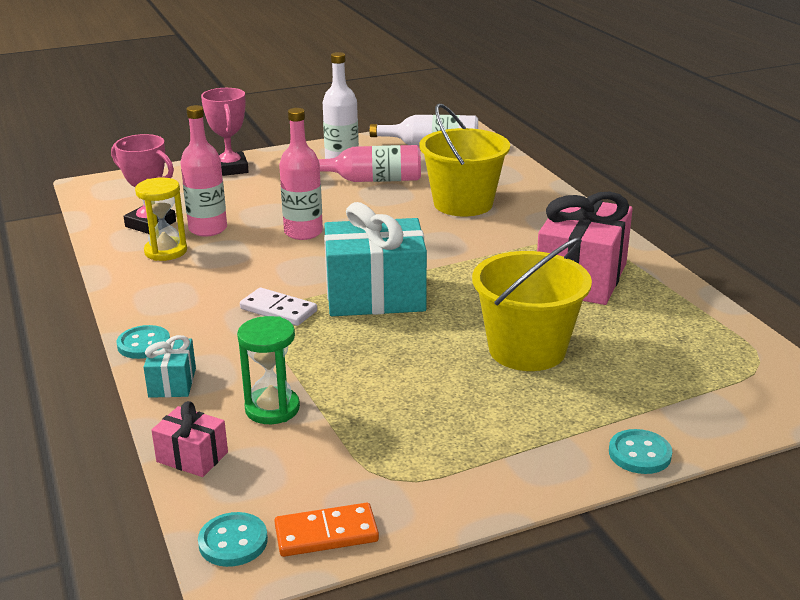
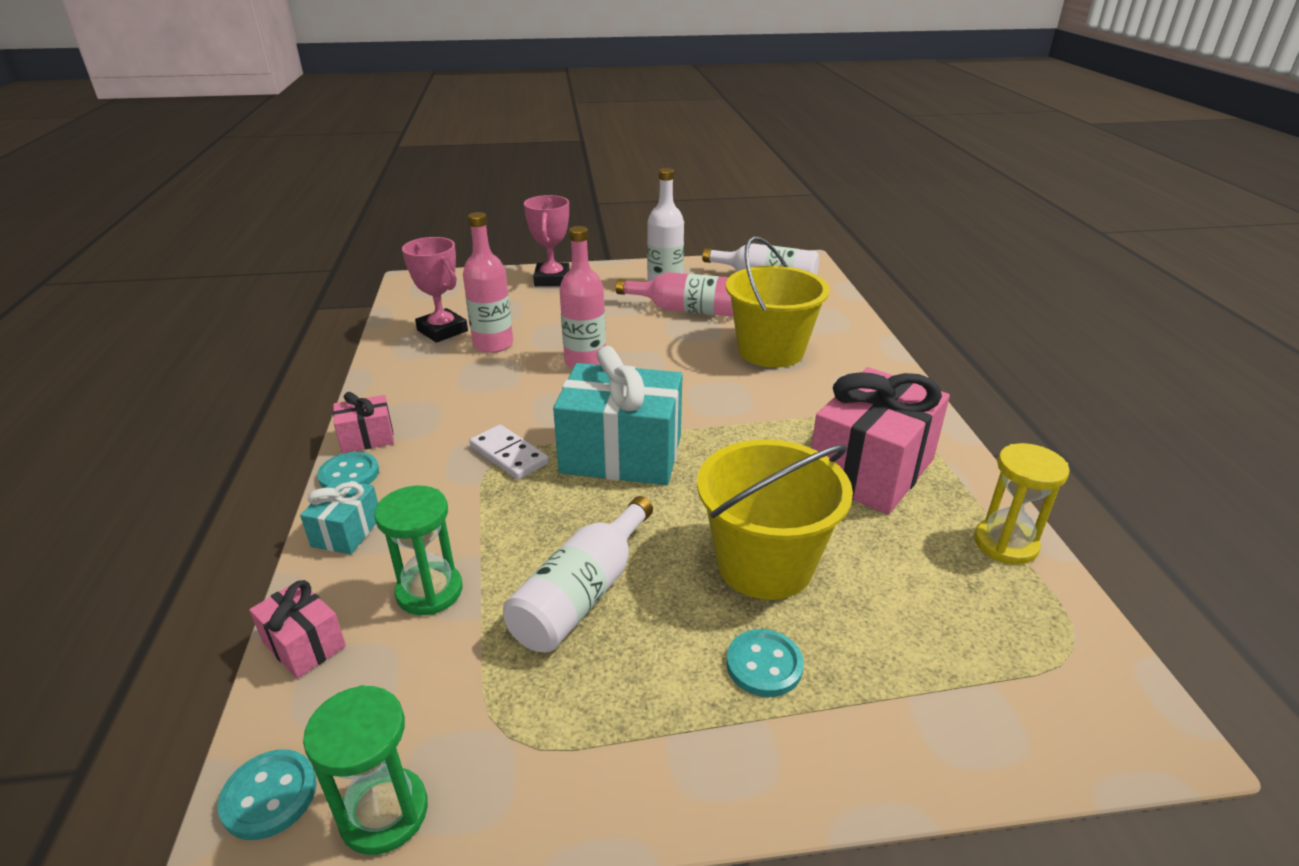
camera: 15 degrees right, 5 degrees up
yellow hourglass [135,178,187,261] -> yellow hourglass moved to [974,443,1070,565]
orange domino [274,503,379,557] -> green hourglass [303,685,428,855]
turquoise button [609,429,672,474] -> turquoise button moved to [726,629,804,697]
none -> pink gift [333,392,394,453]
none -> white bottle [503,496,653,653]

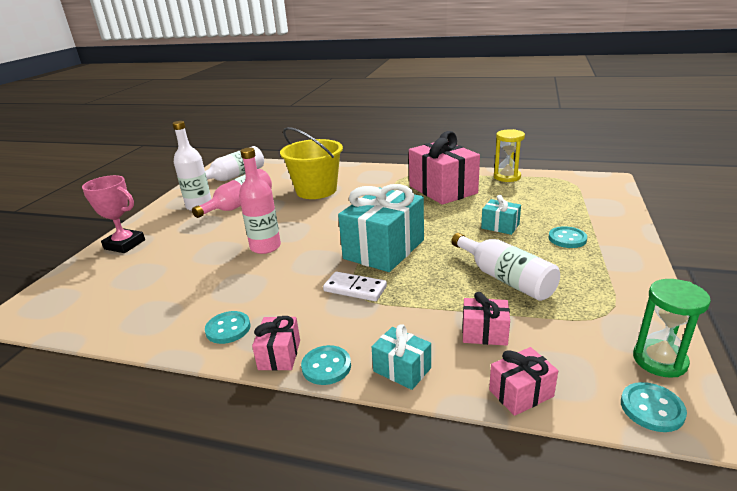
camera: 65 degrees left, 5 degrees down
green hourglass [374,486,463,615] -> pink gift [462,292,510,346]
pink trophy [402,237,468,343] -> none
pink bottle [463,212,513,353] -> none
white domino [469,425,549,480] -> white domino turned 45 degrees clockwise [323,272,387,301]
yellow bucket [697,439,853,600] -> turquoise gift [481,195,521,235]
none -> turquoise button [205,311,251,344]

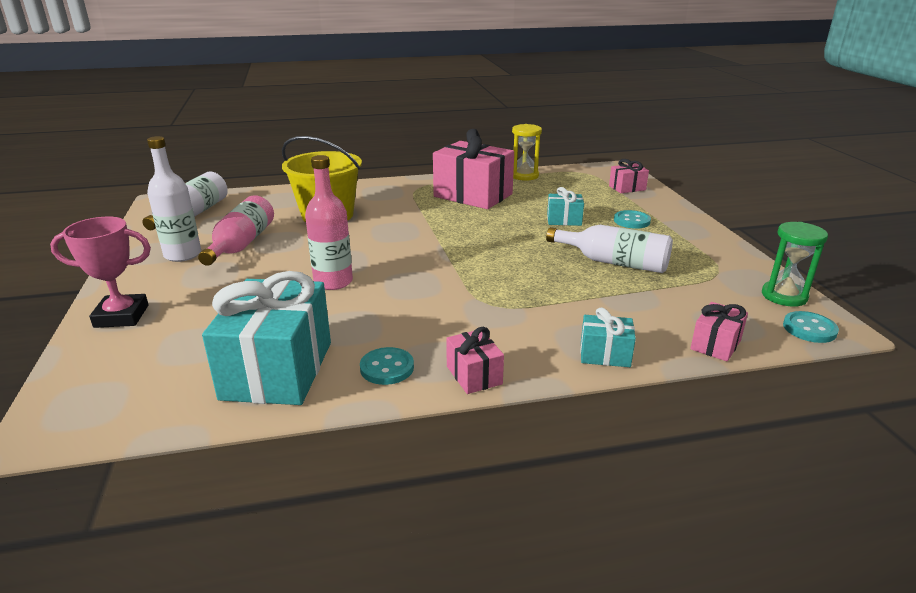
camera: 30 degrees left, 0 degrees up
turquoise button [301,345,351,385] -> none
white domino [323,272,387,301] -> none
turquoise gift [338,184,424,272] -> turquoise gift moved to [202,271,331,405]
pink gift [462,292,510,346] -> pink gift moved to [609,159,649,193]

